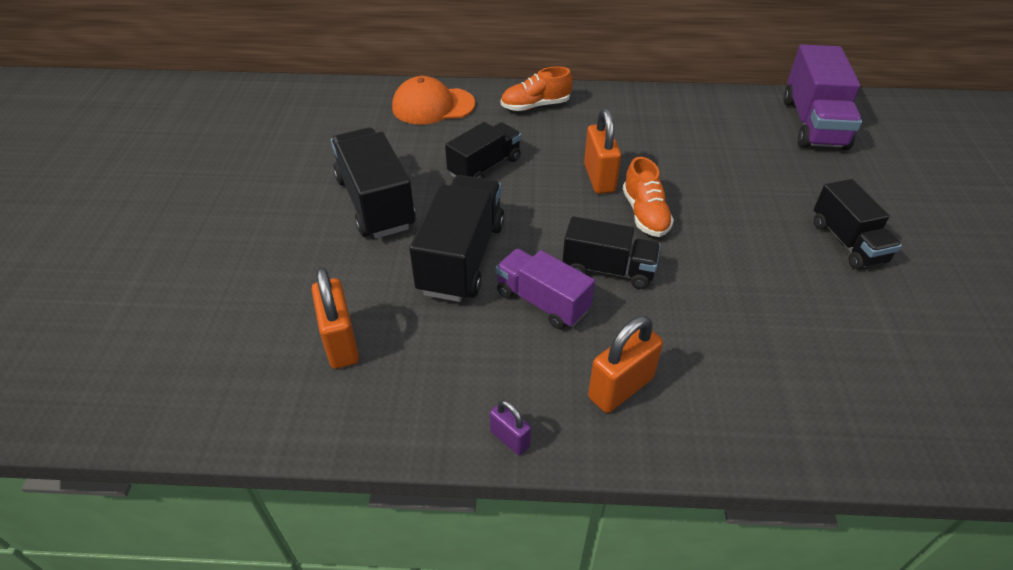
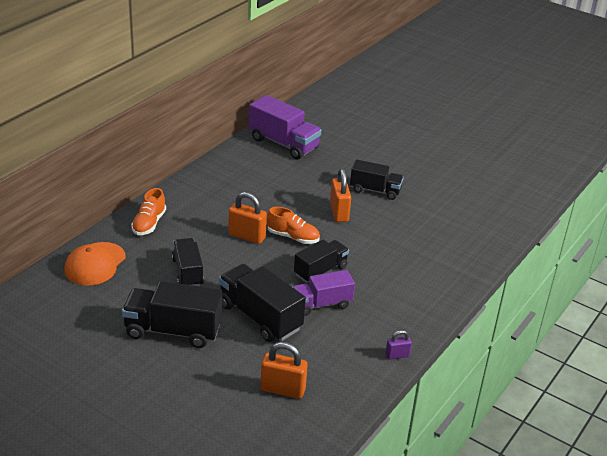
camera: 60 degrees left, 10 degrees down
orange padlock [588,316,663,413] -> orange padlock moved to [330,168,351,222]

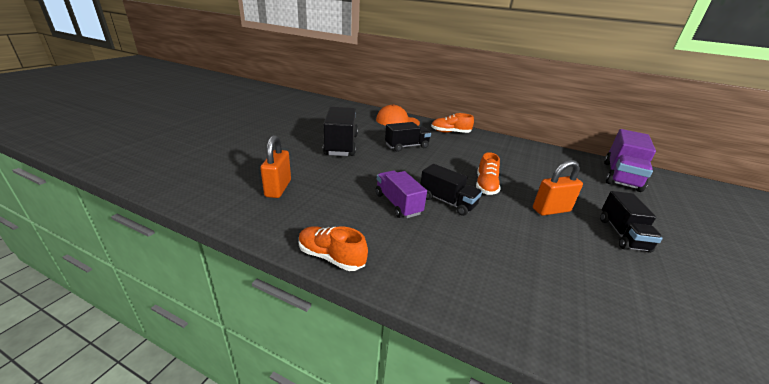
camera: 80 degrees right, 5 degrees down
black truck [219,264,306,342] -> none
orange padlock [228,192,267,244] -> none
purple padlock [385,330,412,360] -> orange shoe [299,226,368,271]

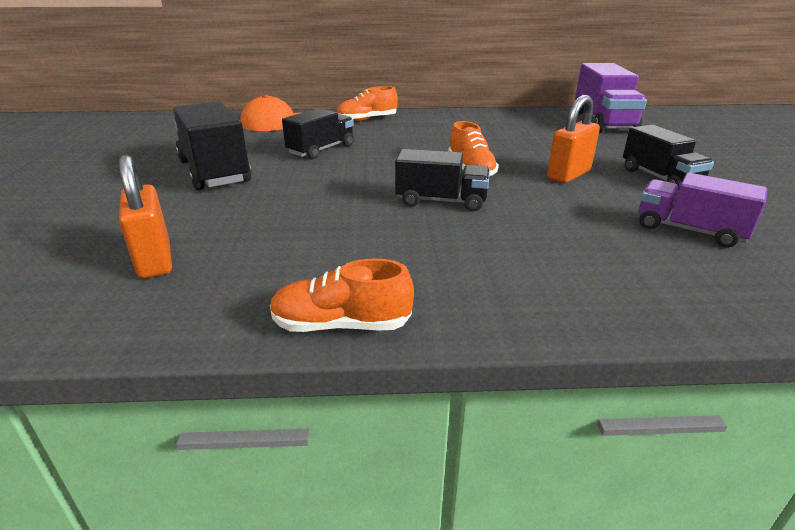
camera: 25 degrees left, 0 degrees up
purple truck [376,170,427,218] -> purple truck moved to [638,173,768,248]

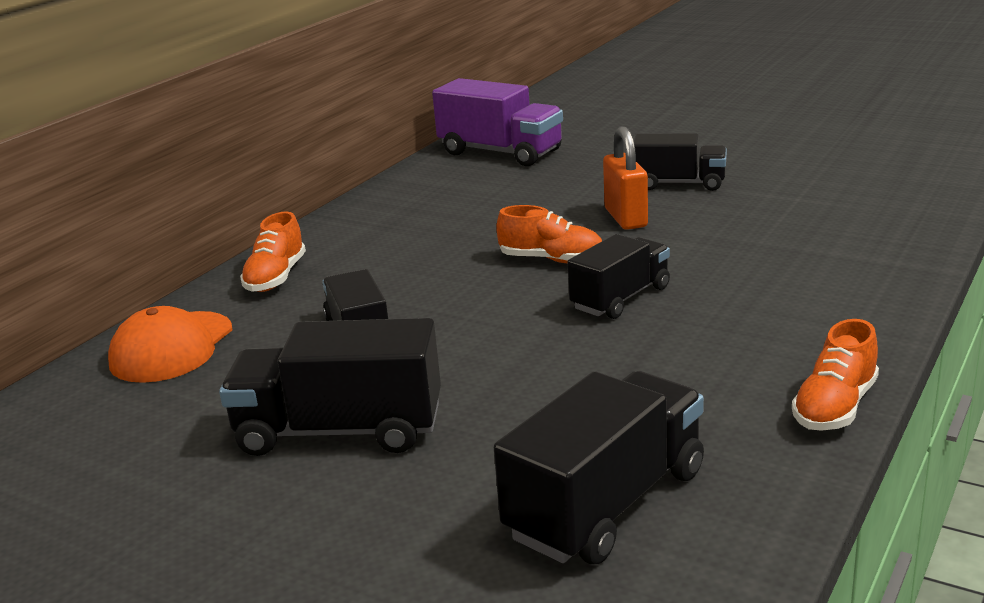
camera: 55 degrees left, 5 degrees down
orange padlock [119,154,172,279] -> black truck [494,371,704,564]
purple truck [638,173,768,248] -> none

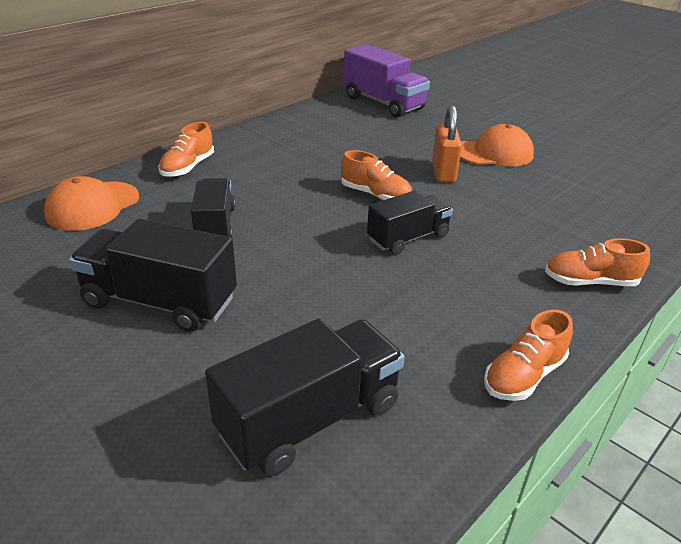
camera: 10 degrees right, 10 degrees up
black truck [634,134,727,191] -> orange cap [460,124,534,166]
none -> orange shoe [545,238,650,286]

